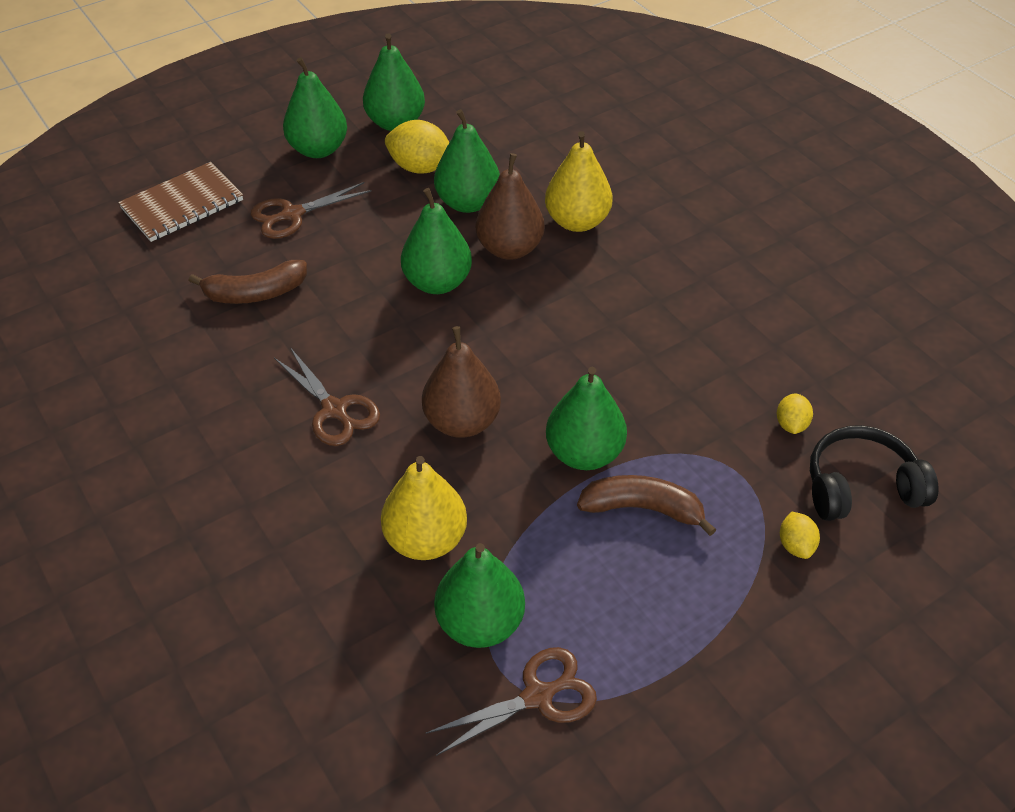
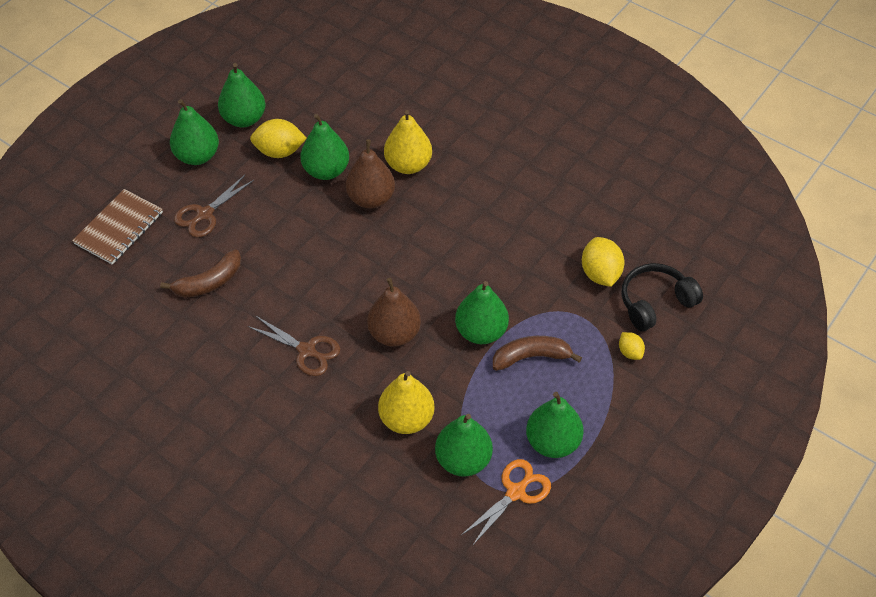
camera: 20 degrees left, 5 degrees up
green pear [401,188,472,294] -> green pear moved to [526,392,584,458]
brown scissors [426,647,597,756] -> orange scissors [461,459,551,546]
yellow lemon [777,394,813,434] -> yellow lemon [582,237,625,287], size x1.79

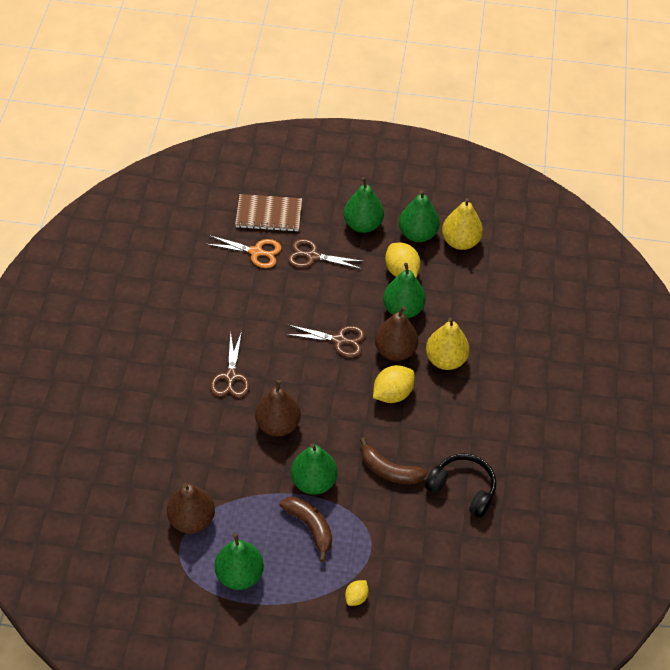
camera: 60 degrees right, 0 degrees up
brown banana [160,249,241,298] -> brown banana moved to [360,437,427,484]
yellow pear [378,371,435,434] -> yellow pear moved to [442,198,483,250]
green pear [435,414,493,477] -> brown pear [167,483,215,534]
orange scissors [461,459,551,546] -> orange scissors moved to [206,235,282,268]
yellow lemon [582,237,625,287] -> yellow lemon moved to [373,365,415,403]
black headphones [622,263,703,331] -> black headphones moved to [425,453,496,518]
none -> brown scissors [286,325,366,358]

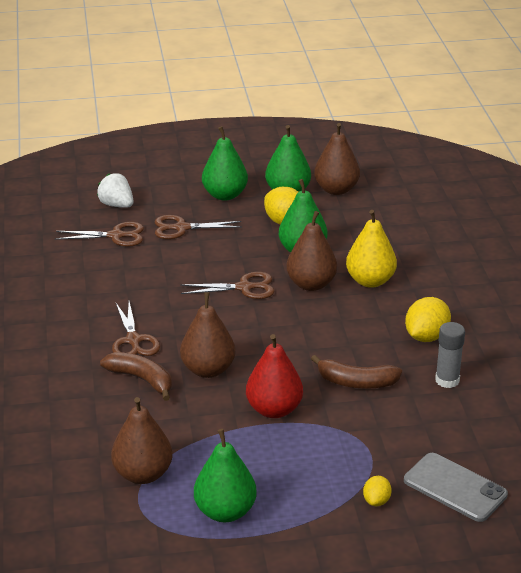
camera: 15 degrees left, 20 degrees down
orange scissors [206,235,282,268] -> brown scissors [55,222,144,247]
brown notebook [235,194,302,232] -> white strawberry [97,173,134,208]
brown banana [279,497,332,562] -> brown banana moved to [100,352,172,401]
green pear [291,443,338,495] -> red pear [246,334,303,418]
yellow lemon [373,365,415,403] -> yellow lemon moved to [405,297,451,342]
black headphones [425,453,496,518] -> grey glue stick [435,322,465,388]
yellow pear [442,198,483,250] -> brown pear [314,123,360,195]
none -> grey phone [404,453,508,522]

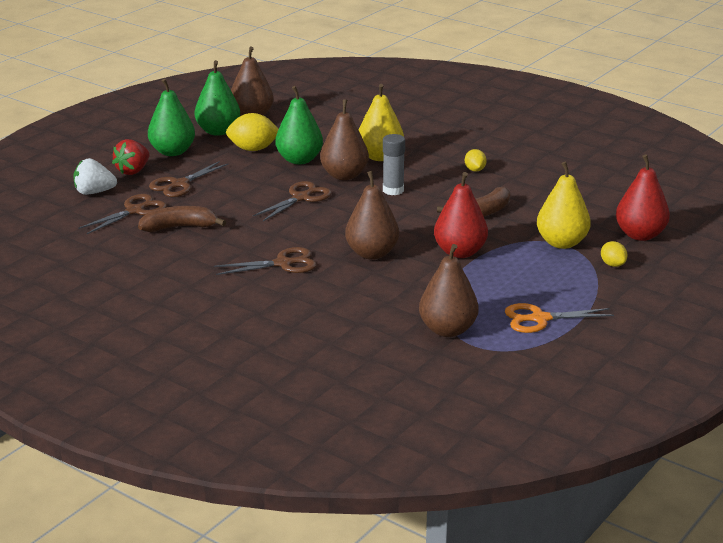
camera: 45 degrees left, 5 degrees down
brown banana [100,352,172,401] -> brown banana moved to [138,206,226,232]
brown scissors [112,301,160,356] -> brown scissors turned 45 degrees counterclockwise [214,247,317,275]
green pear [194,429,257,522] -> orange scissors [505,303,614,333]
grey phone [404,453,508,522] -> red pear [616,154,670,241]
yellow lemon [405,297,451,342] -> yellow lemon [465,149,487,172], size x0.56
grey glue stick [435,322,465,388] -> grey glue stick moved to [383,134,405,195]
none -> red strawberry [112,139,150,175]
none -> yellow pear [537,162,591,249]

